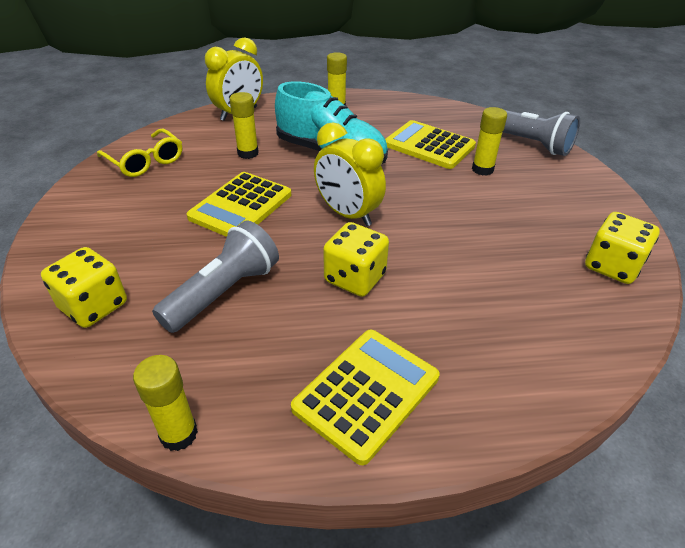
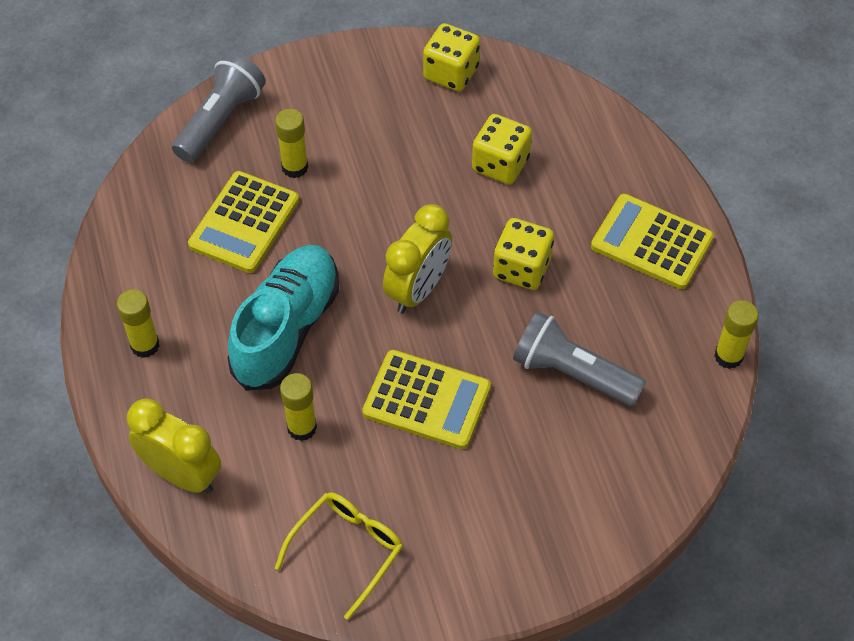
camera: 100 degrees left, 15 degrees up
yellow dice [41,247,127,328] -> yellow dice moved to [472,114,532,184]

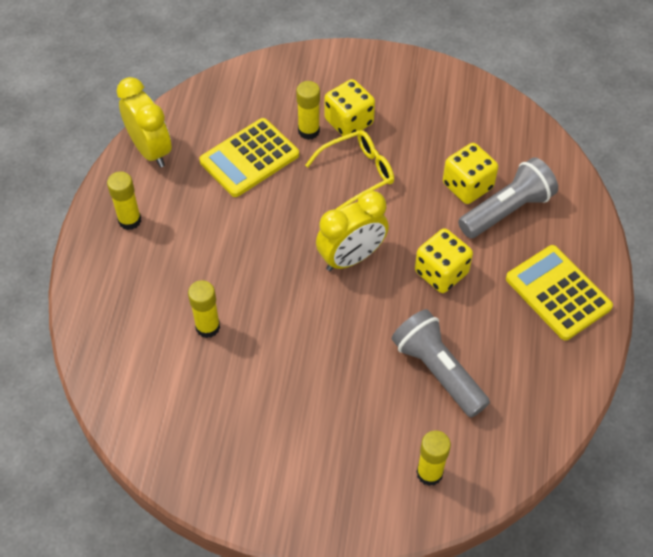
camera: 25 degrees right, 0 degrees up
yellow clock [127,399,221,493] -> yellow clock moved to [117,77,172,167]
grey flashlight [172,53,266,163] -> grey flashlight moved to [458,157,558,238]
turquoise shoe [228,245,339,391] -> none
yellow glasses [275,492,403,620] -> yellow glasses moved to [305,130,394,210]
yellow calculator [362,350,491,449] -> none
yellow dice [423,23,480,91] -> yellow dice moved to [325,79,375,136]
yellow glue stick [714,300,758,369] -> yellow glue stick moved to [416,430,451,486]

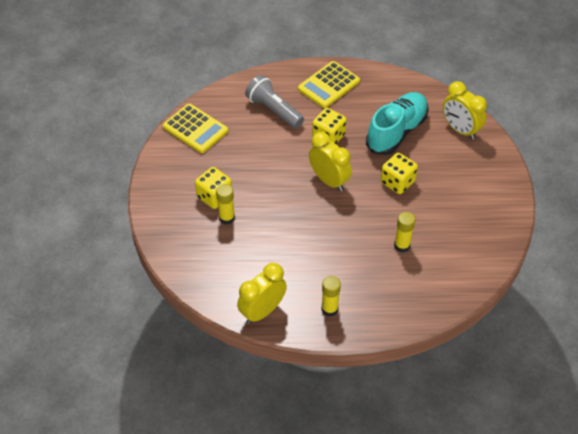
camera: 100 degrees left, 5 degrees down
yellow calculator [199,118,299,197] -> yellow calculator moved to [163,104,228,153]
yellow glasses [305,130,394,210] -> none
grey flashlight [392,309,490,418] -> turquoise shoe [366,92,429,155]
yellow glue stick [416,430,451,486] -> yellow clock [443,81,487,140]
yellow dice [443,143,498,204] -> yellow dice moved to [381,153,418,194]

